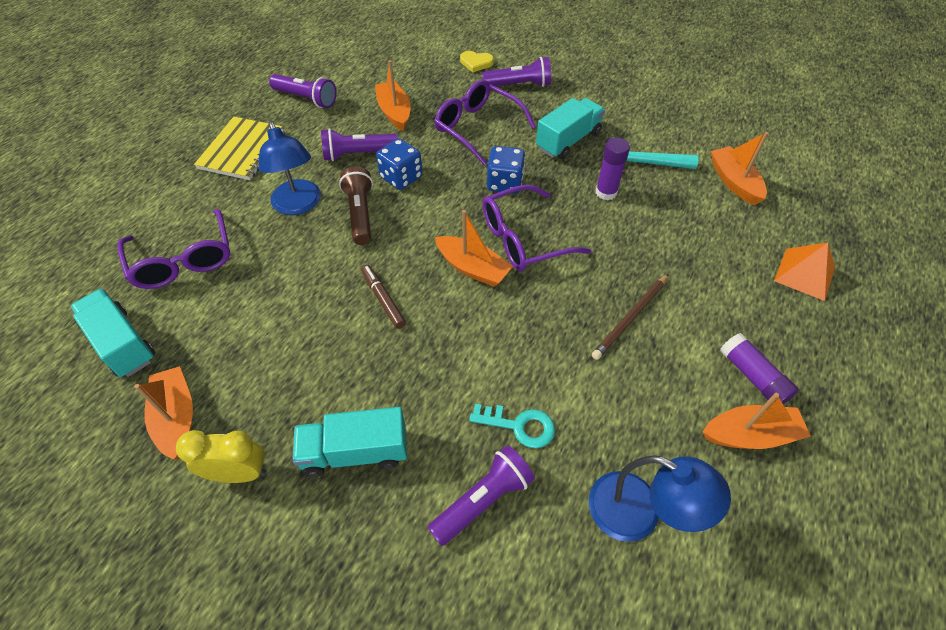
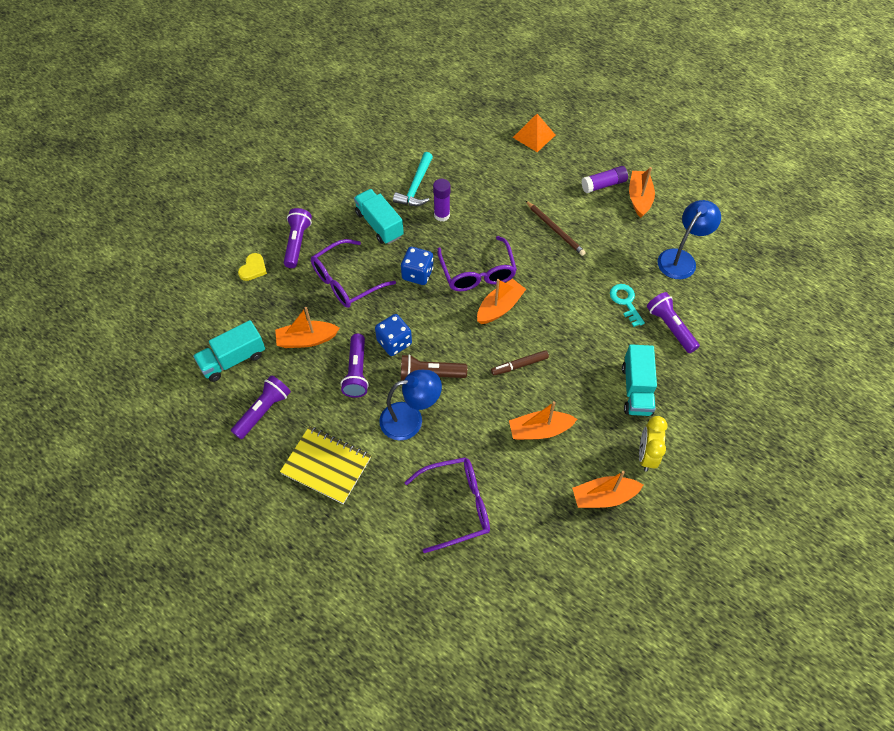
camera: 80 degrees left, 5 degrees up
turquoise truck [70,288,155,377] -> turquoise truck moved to [193,320,265,382]
turquoise key [469,404,555,448] -> turquoise key turned 45 degrees counterclockwise [610,284,645,327]
orange boat [711,132,768,205] -> orange boat moved to [509,401,577,440]

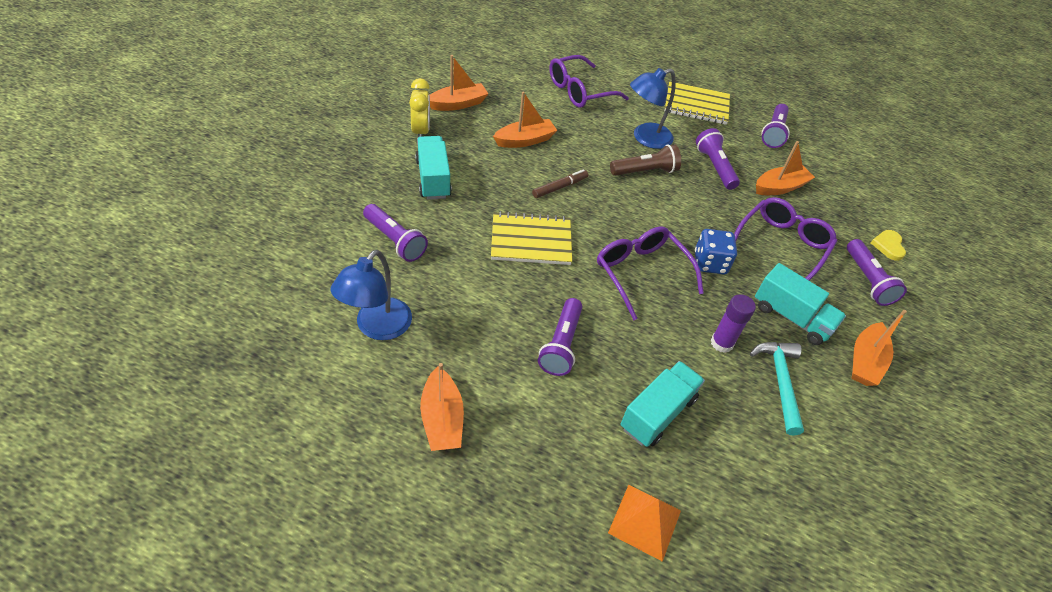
camera: 160 degrees right, 10 degrees down
turquoise truck [193,320,265,382] -> turquoise truck moved to [621,361,705,447]
blue dice [375,314,412,356] -> none
orange boat [477,279,526,324] -> orange boat moved to [852,310,907,386]
brown pencil [526,201,586,256] -> purple flashlight [538,298,582,376]
purple glue stick [581,166,628,193] -> none
turquoise key [610,284,645,327] -> none
none -> yellow notebook [491,211,572,265]

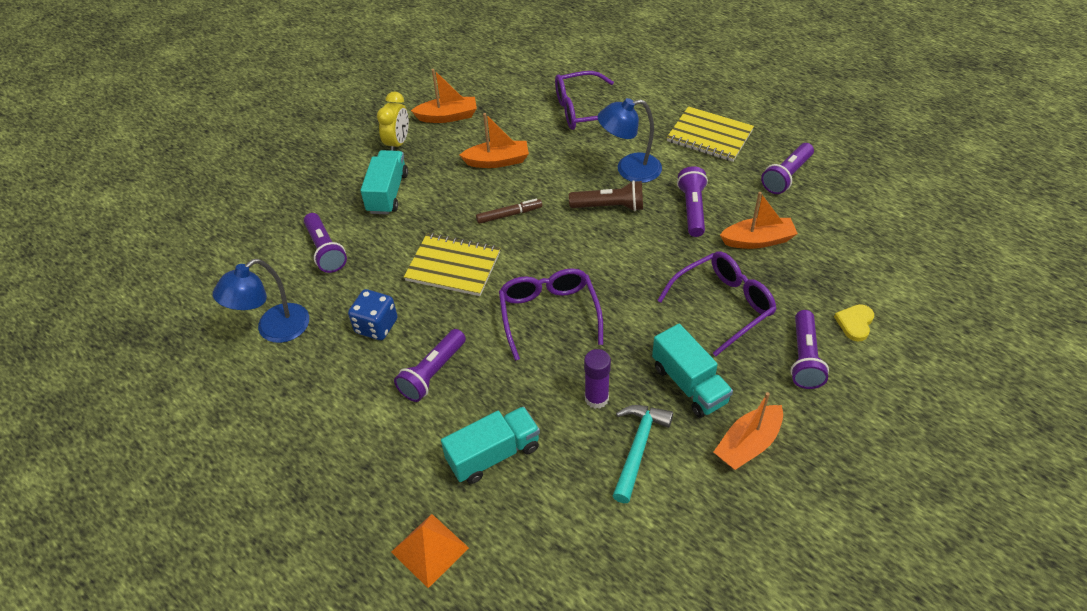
camera: 25 degrees right, 0 degrees up
orange boat [420,363,464,451] -> none
blue dice [695,229,737,275] -> blue dice moved to [348,289,398,340]

